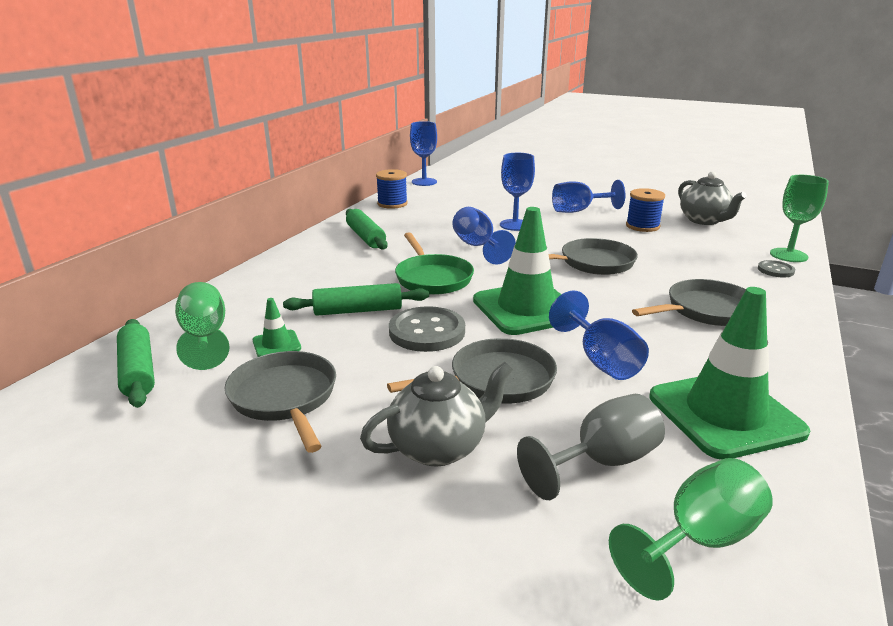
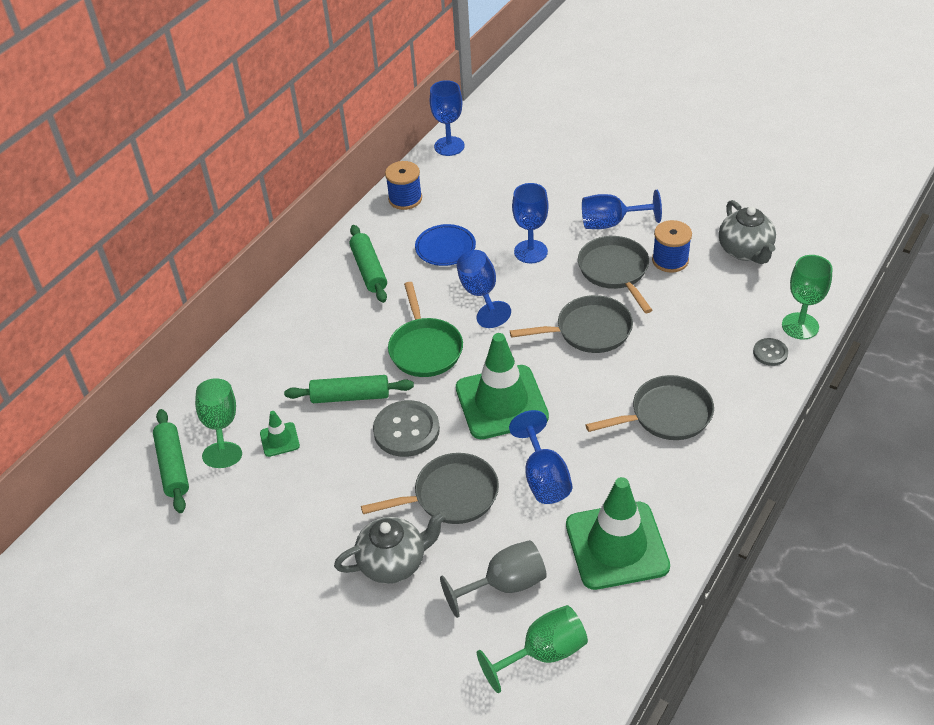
camera: 10 degrees right, 20 degrees up
grey pan [225,351,336,453] -> grey pan moved to [578,236,652,313]
none -> blue plate [415,224,476,266]

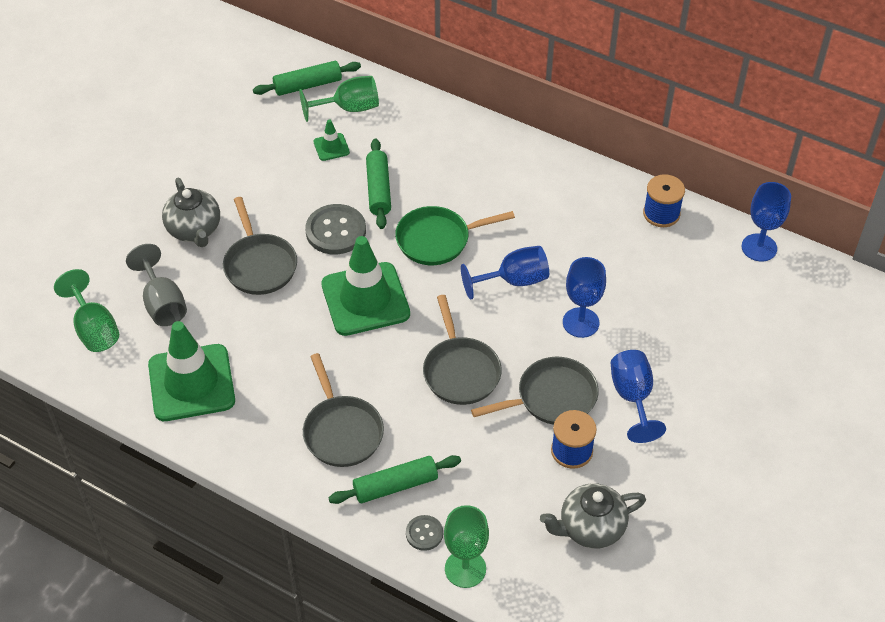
camera: 85 degrees right, 5 degrees up
green rolling pin [349,225,387,303] -> green rolling pin moved to [329,455,461,504]
blue plate [415,224,476,266] -> none
blue goblet [509,410,573,504] -> none

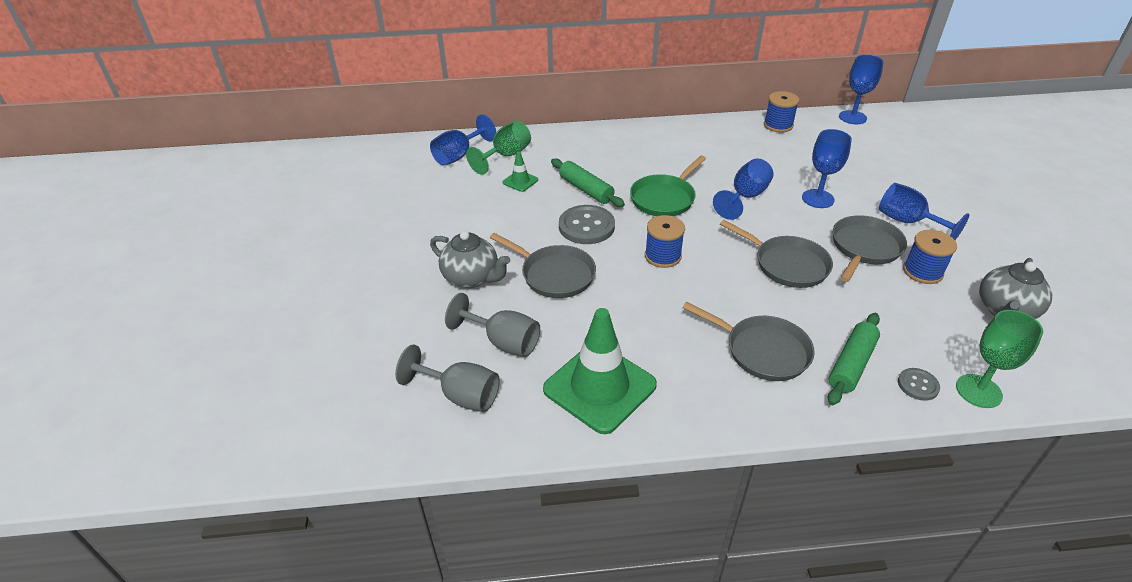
camera: 35 degrees left, 10 degrees down
green goblet [54,269,119,352] -> grey goblet [395,344,500,412]
green rolling pin [253,61,361,96] -> blue goblet [430,114,496,166]
green traffic cone [321,236,410,336] -> blue spool [645,215,685,268]

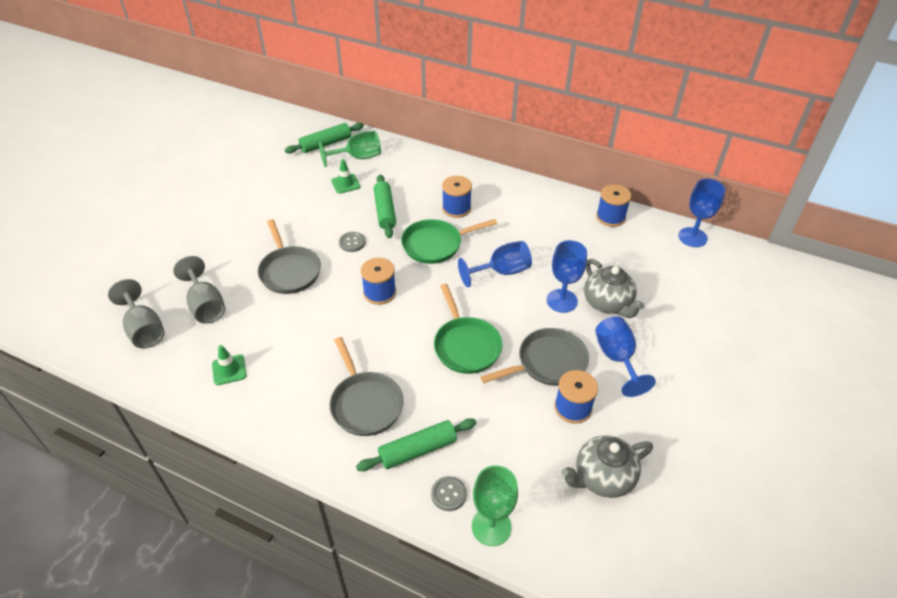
camera: 30 degrees right, 5 degrees up
blue goblet [430,114,496,166] -> green rolling pin [285,123,364,154]
grey teapot [430,231,510,288] -> grey teapot moved to [584,259,645,318]
green traffic cone [543,308,657,434] -> green traffic cone [212,345,246,385], size x0.44
grey button [559,205,615,244] -> grey button [339,232,365,252], size x0.53
grey pan [720,220,833,288] -> green pan [434,284,503,374]
none -> blue spool [442,176,472,218]

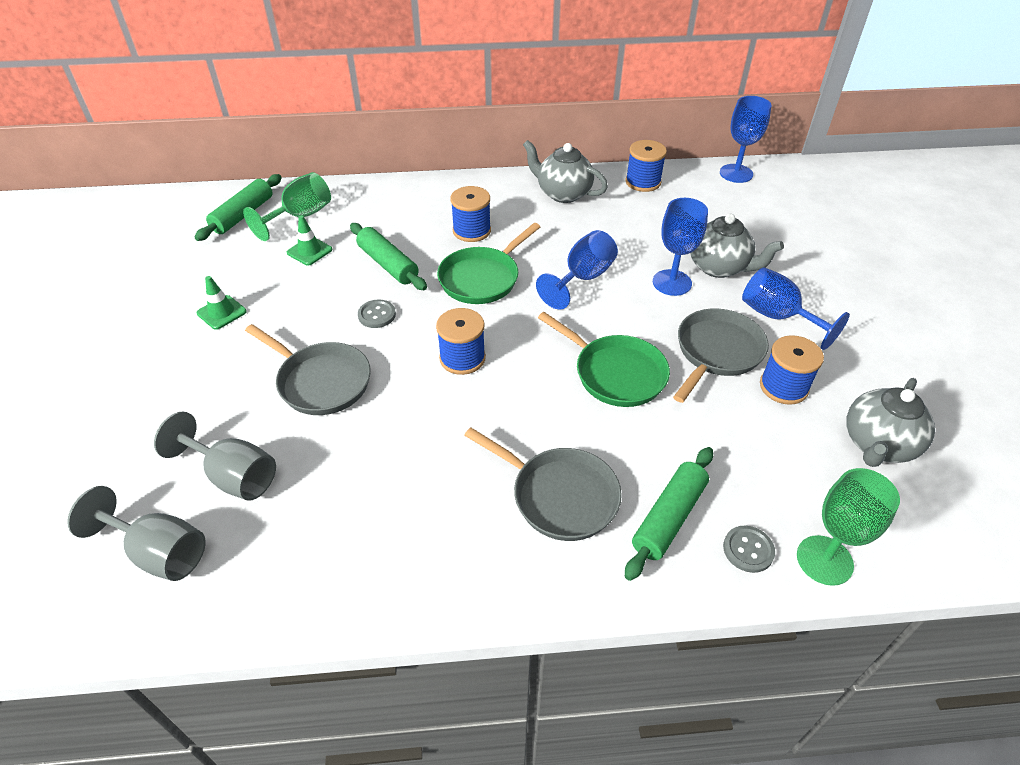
camera: 30 degrees left, 0 degrees up
green traffic cone [212,345,246,385] -> green traffic cone moved to [197,276,247,330]
none -> grey teapot [523,140,608,203]

